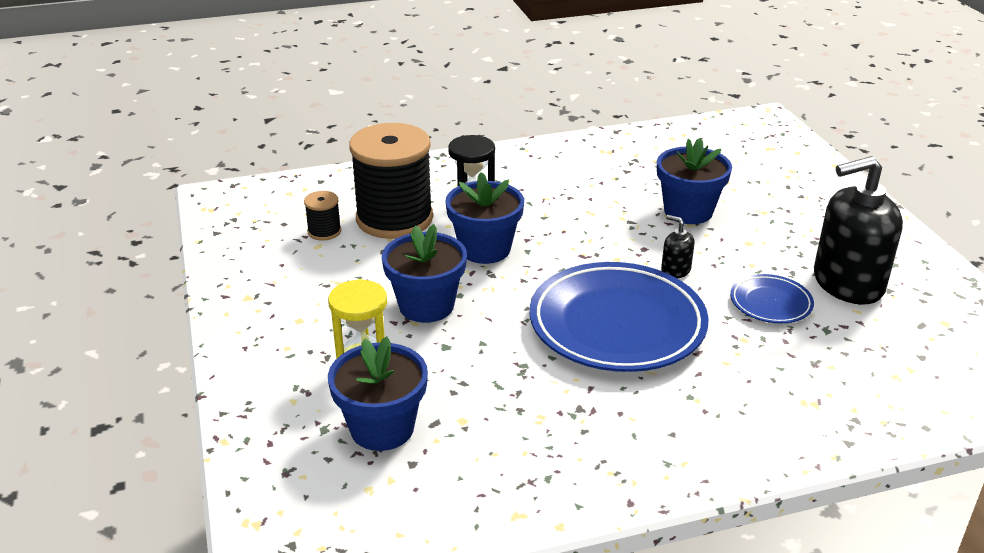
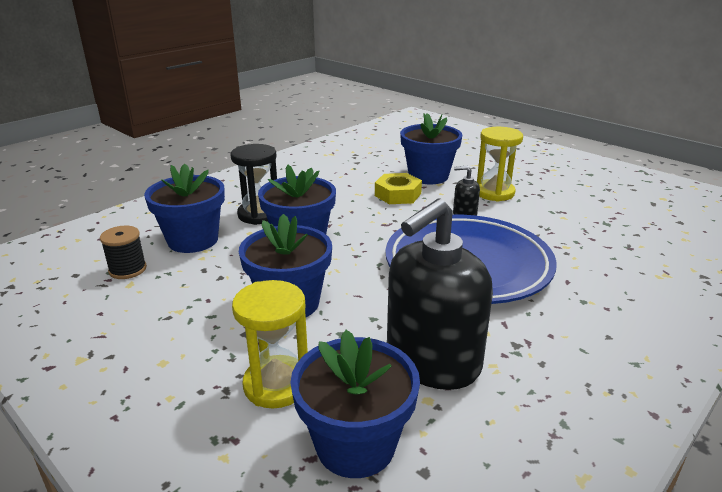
camera: 30 degrees left, 5 degrees down
black spool [349,123,433,239] -> blue flower pot [144,163,225,253]
blue plate [730,274,814,323] -> none
black soap dispenser [814,156,903,305] -> black soap dispenser moved to [387,199,493,390]
none -> yellow nut [375,173,422,204]
none -> yellow hourglass [477,127,523,202]

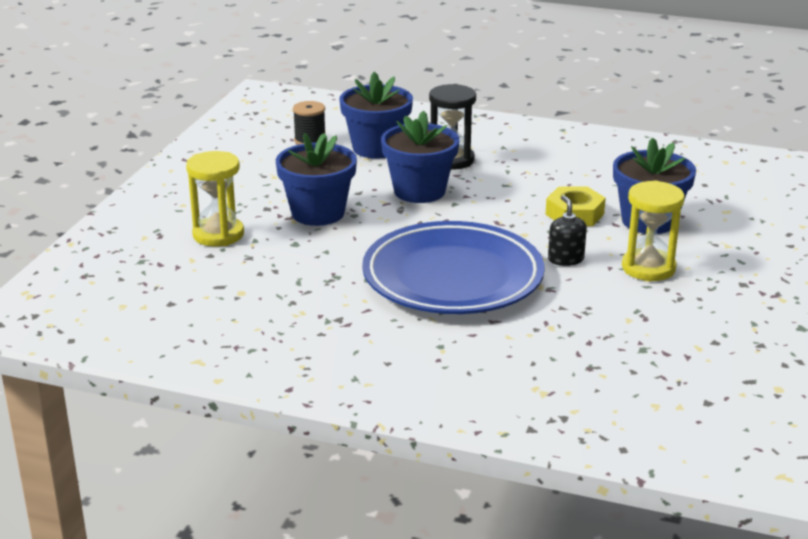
camera: 65 degrees right, 0 degrees up
blue flower pot [290,330,420,478] -> none
black soap dispenser [387,199,493,390] -> none

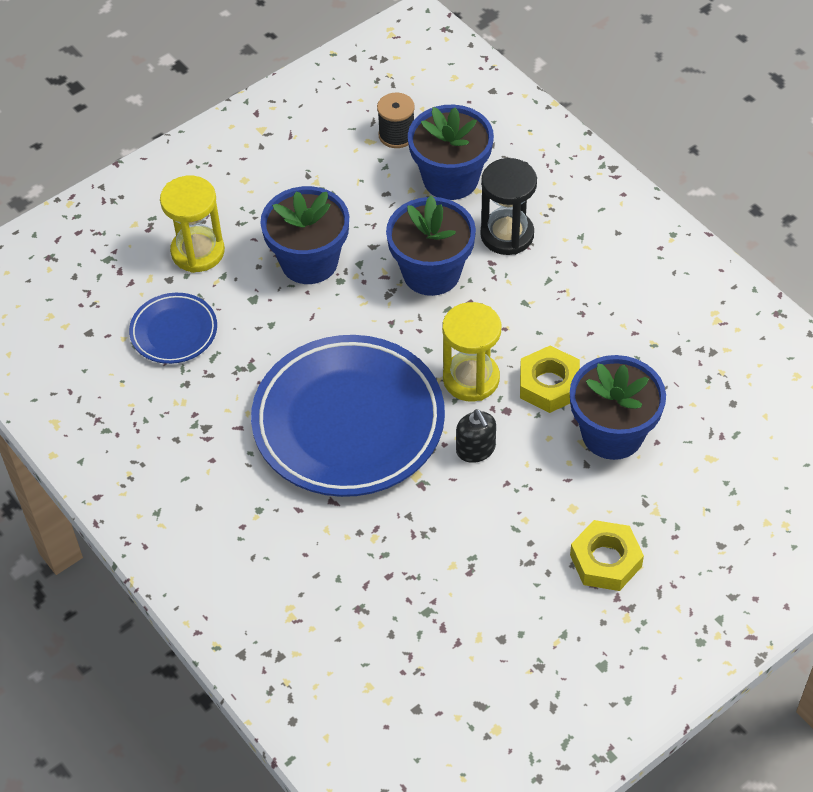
camera: 35 degrees right, 25 degrees up
black soap dispenser [548,195,587,266] -> black soap dispenser turned 135 degrees clockwise [456,409,496,463]
yellow hourglass [622,180,685,281] -> yellow hourglass moved to [442,302,501,401]
none -> blue plate [129,293,217,364]
none -> yellow nut [570,520,644,591]

